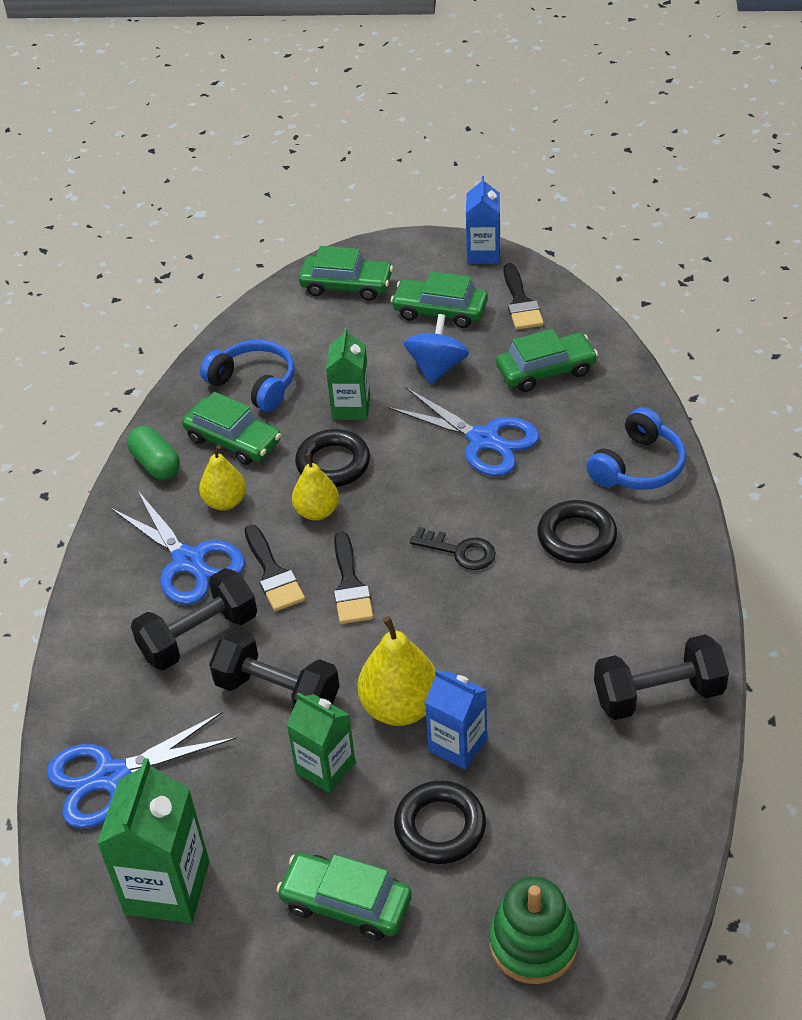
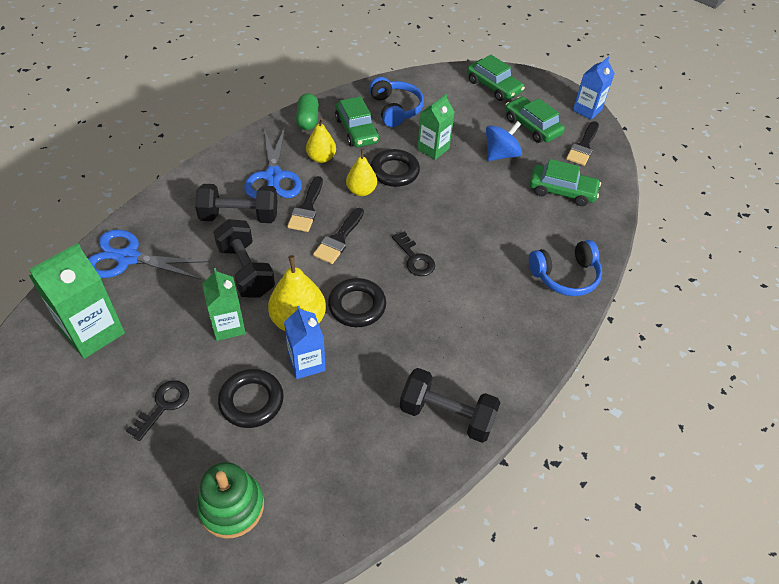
camera: 30 degrees right, 5 degrees up
green car [276,852,412,941] -> black key [126,380,189,441]
blue scissors [388,388,539,476] -> none
black ring [537,500,617,564] -> black ring moved to [328,278,386,327]

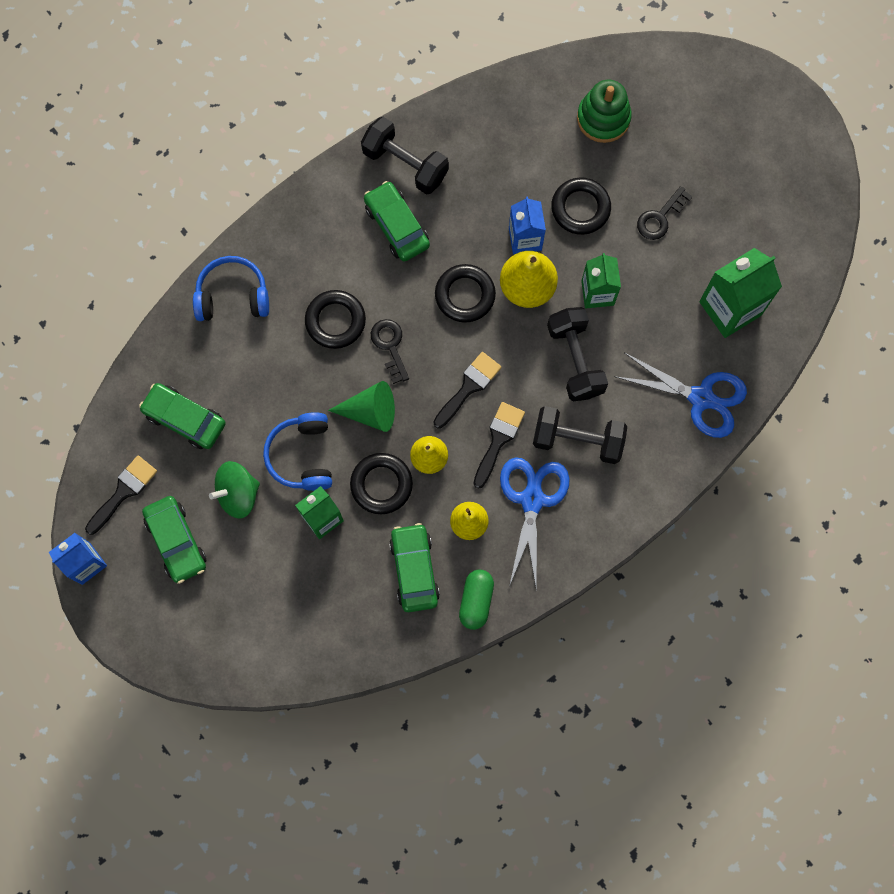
camera: 165 degrees left, 25 degrees up
blue headphones [369,77,424,127] -> blue headphones moved to [263,412,332,491]
green car [467,55,525,101] -> green car moved to [364,181,430,262]
blue spinning top [486,121,522,161] -> green spinning top [209,461,260,519]
none -> black ring [305,290,366,349]
none -> green cone [328,381,395,432]

